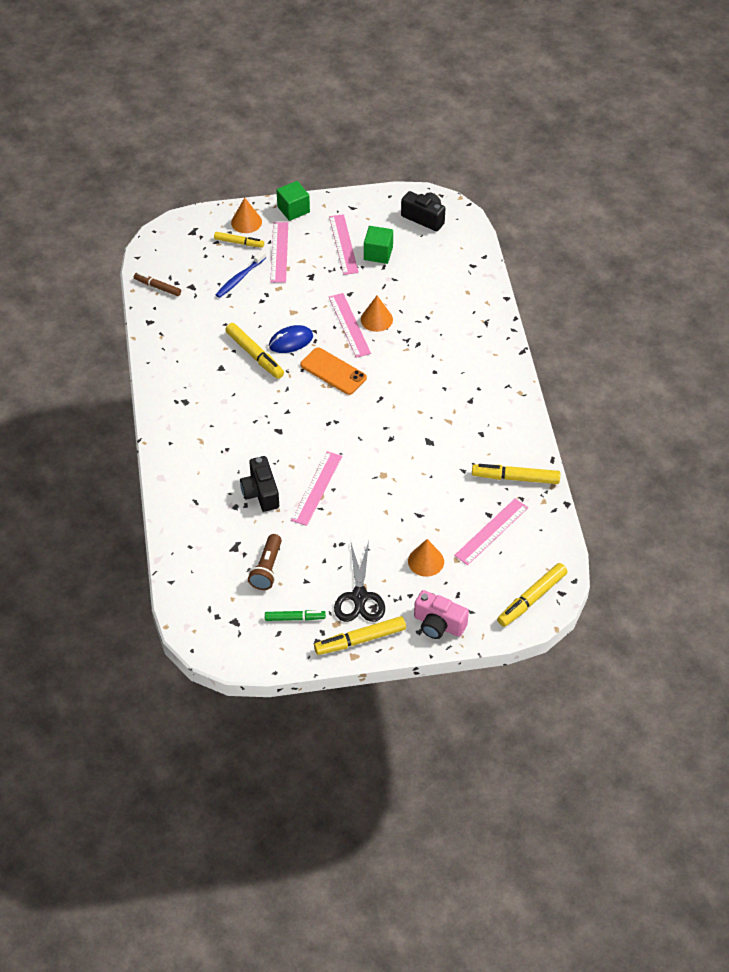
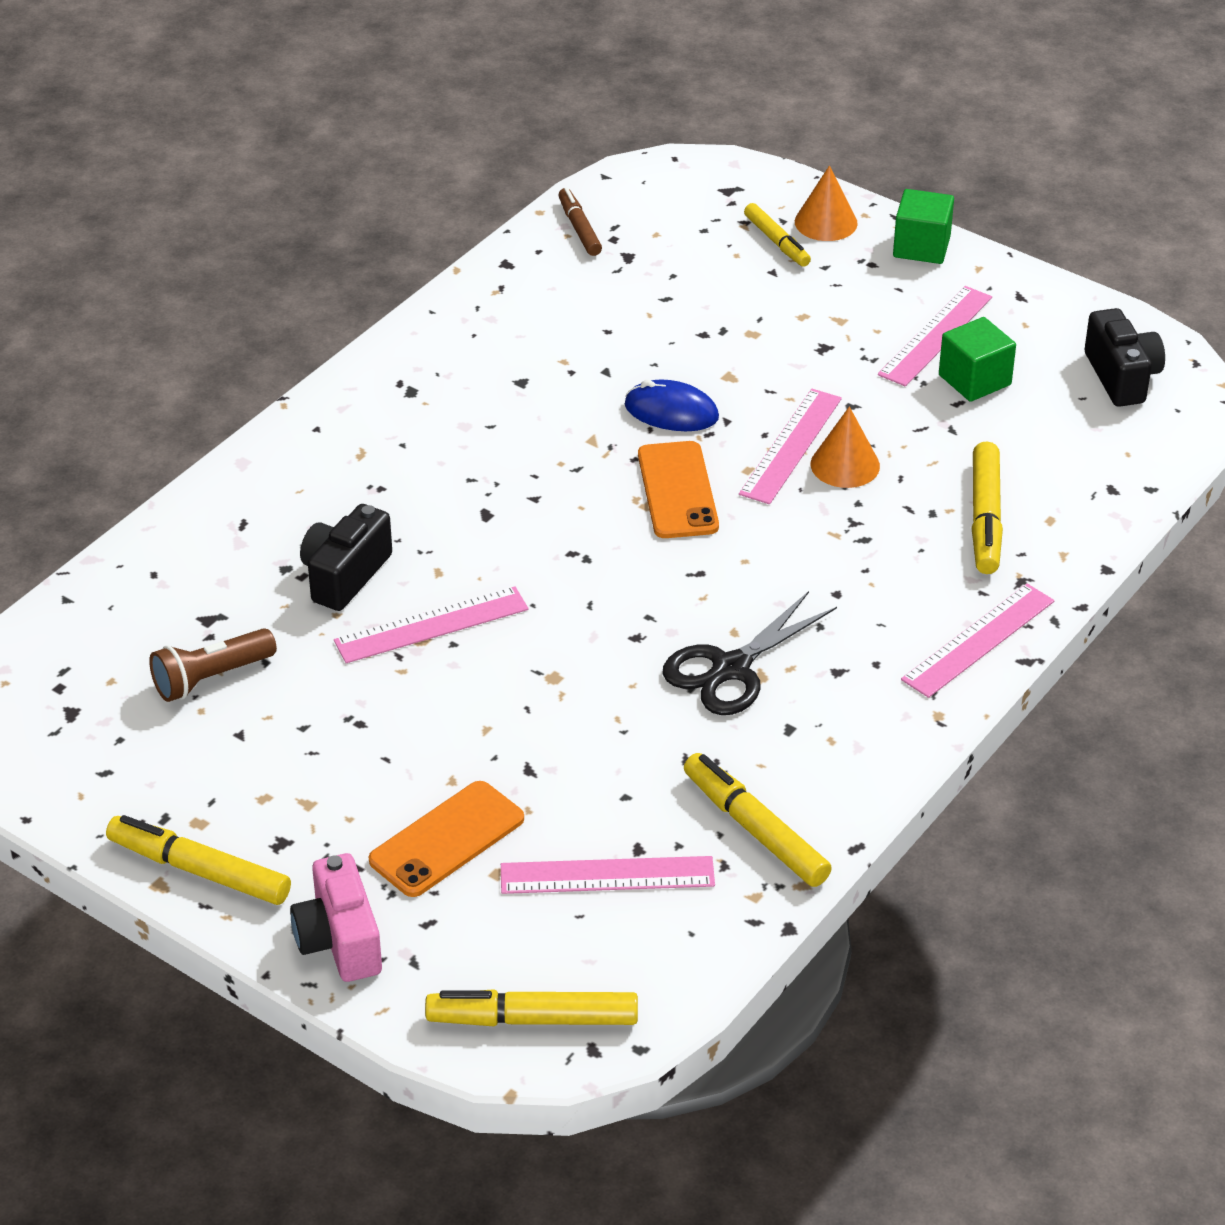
camera: 45 degrees right, 10 degrees down
blue toothbrush [215,251,266,298] -> none
yellow marker [225,323,284,379] -> yellow marker moved to [971,442,1003,574]
green marker [265,610,326,621] -> none
pink ruler [270,222,288,283] -> pink ruler moved to [901,584,1054,698]
black scissors [334,541,385,622] -> black scissors moved to [662,591,837,715]
orange cone [408,539,444,577] -> orange phone [369,781,524,897]

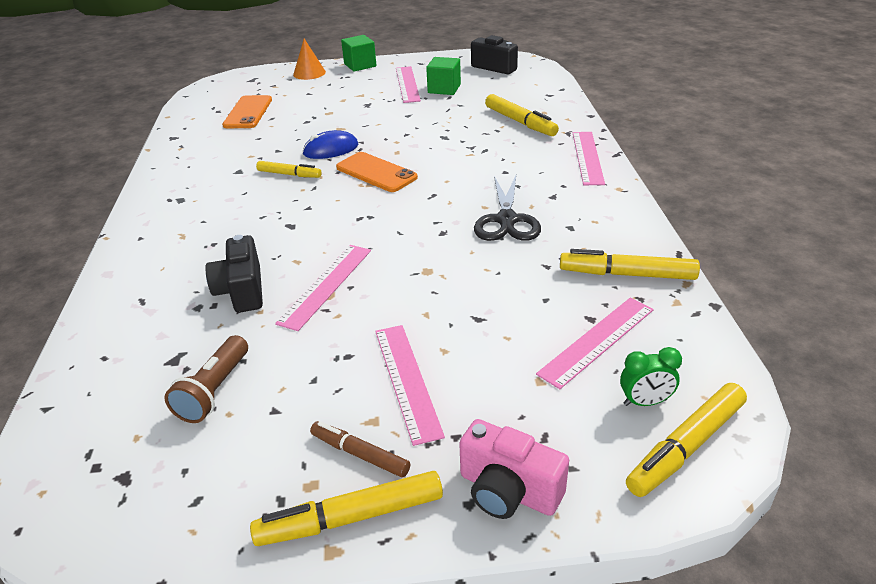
camera: 40 degrees left, 5 degrees down
orange phone [369,781,524,897] -> orange phone moved to [222,95,272,128]
brown marker [559,188,602,256] -> brown marker moved to [310,421,410,477]
pink ruler [739,389,842,504] -> pink ruler moved to [375,325,445,446]
yellow marker [744,203,811,267] -> yellow marker moved to [256,161,321,178]
orange cone [811,406,880,488] -> none
none -> green clock [620,347,682,406]

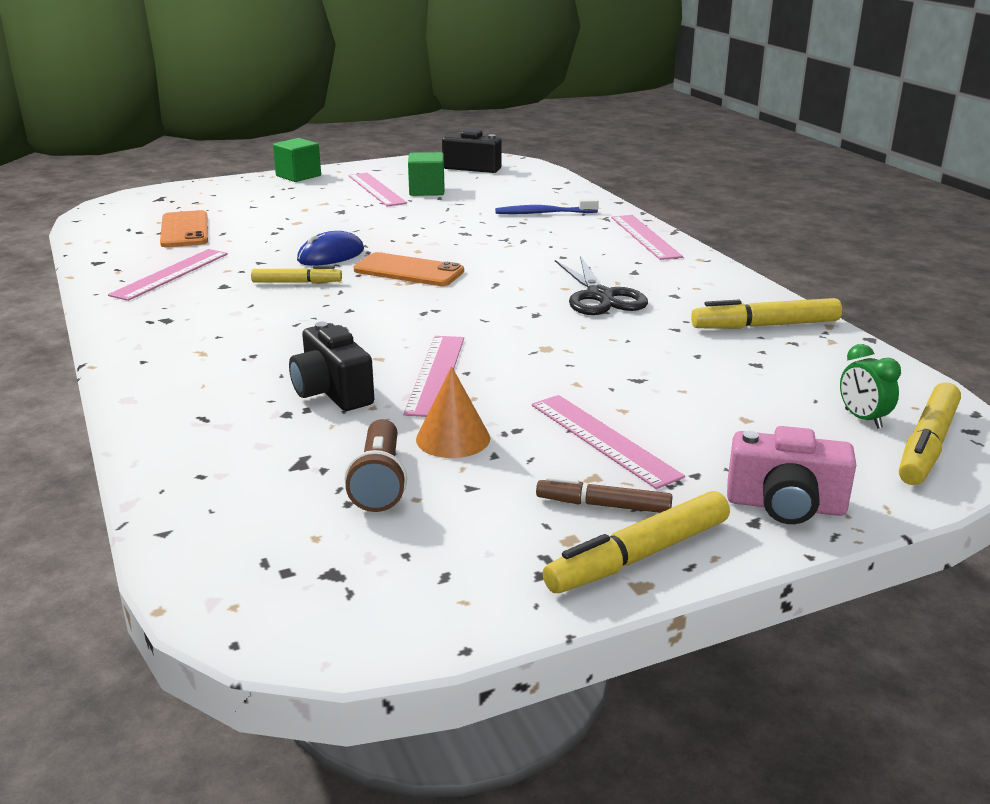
camera: 20 degrees left, 10 degrees down
orange cone [293,39,326,80] -> orange cone moved to [416,366,490,458]
yellow marker [485,94,559,136] -> blue toothbrush [495,199,599,214]
pink ruler [536,298,654,389] -> pink ruler moved to [108,249,228,301]
green clock [620,347,682,406] -> green clock turned 90 degrees clockwise [840,344,901,429]

